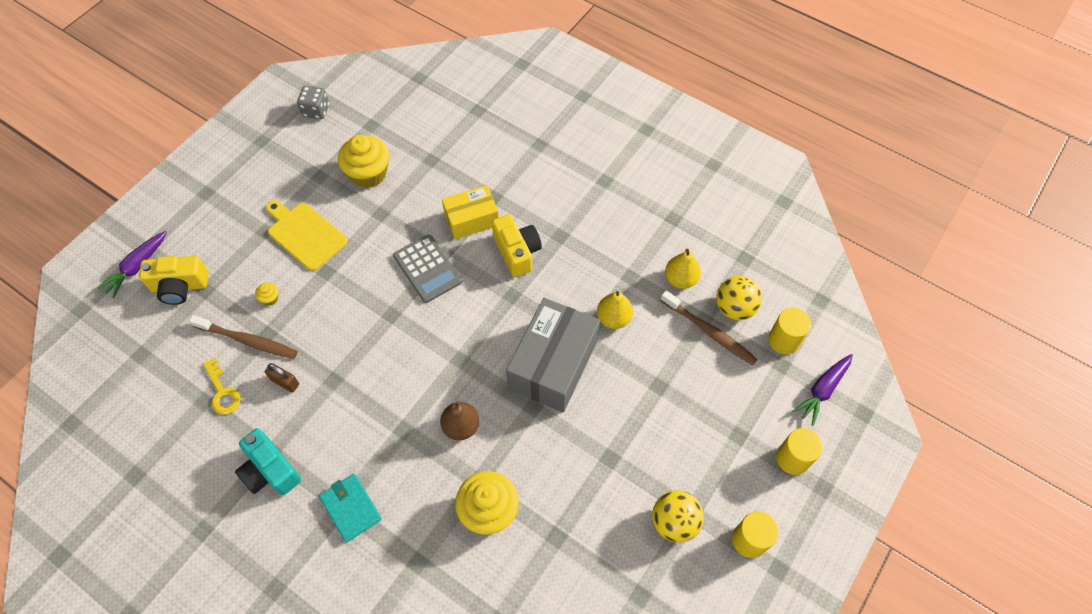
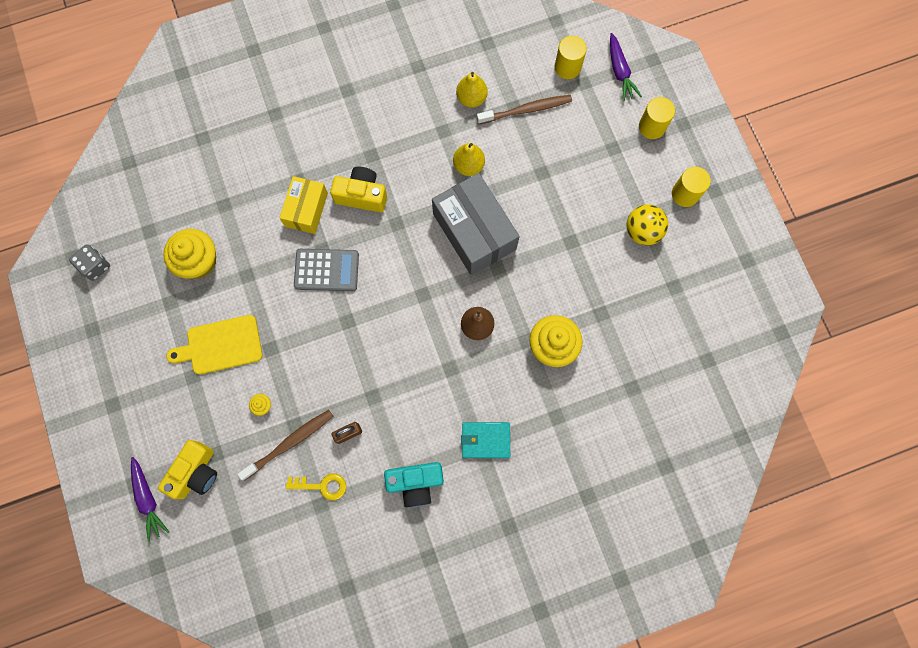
camera: 55 degrees left, 15 degrees up
yellow ball [716,276,762,320] -> none

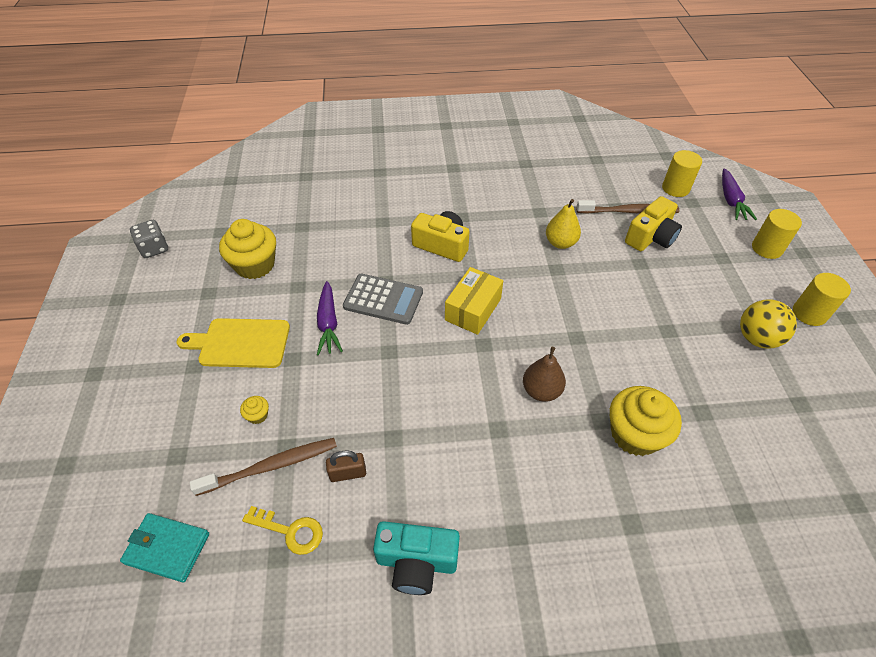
camera: 15 degrees right, 25 degrees down
purple carrot [131,457,169,542] -> purple carrot moved to [317,281,343,355]
yellow camera [158,440,217,499] -> yellow camera moved to [625,196,682,251]
yellow box [280,176,328,234] -> yellow box moved to [445,267,503,335]
grey box [432,173,520,275] -> none
yellow pear [456,72,488,107] -> none
turquoise wallet [461,422,510,458] -> turquoise wallet moved to [120,513,209,582]

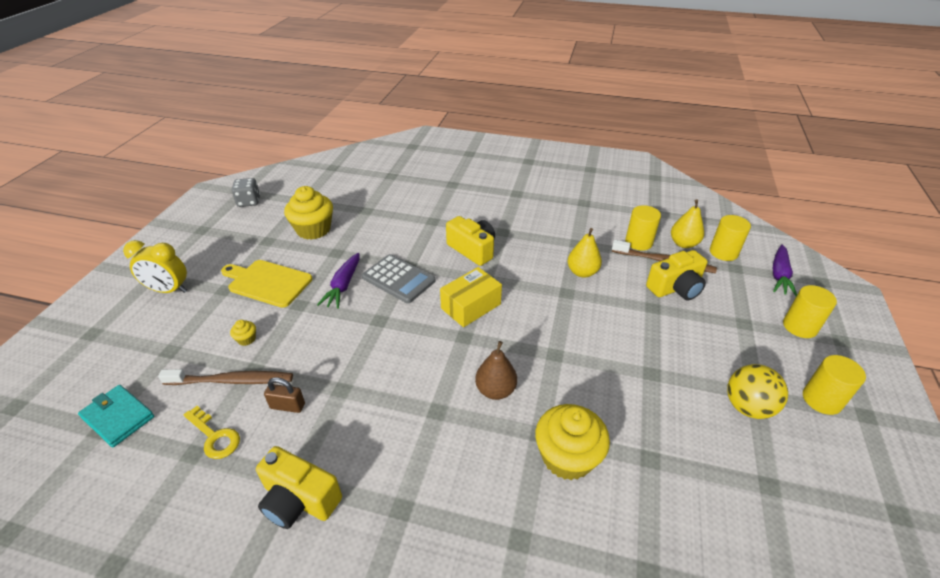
camera: 20 degrees right, 10 degrees down
turquoise camera [373,521,460,595] -> yellow camera [256,446,342,529]
none -> yellow clock [123,240,187,293]
none -> yellow cylinder [625,205,661,251]
none -> yellow pear [671,199,704,248]

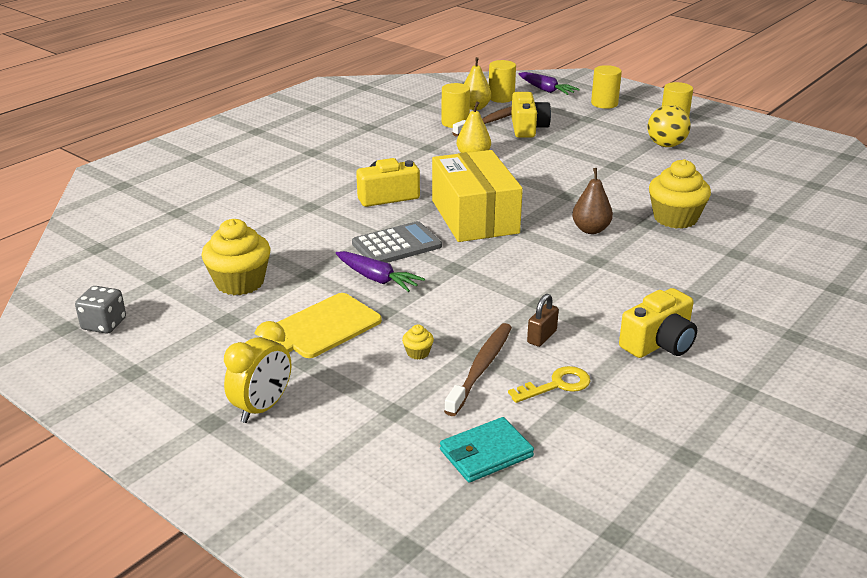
camera: 65 degrees left, 10 degrees down
yellow box [440,267,502,327] -> yellow box [432,150,523,242], size x1.66

